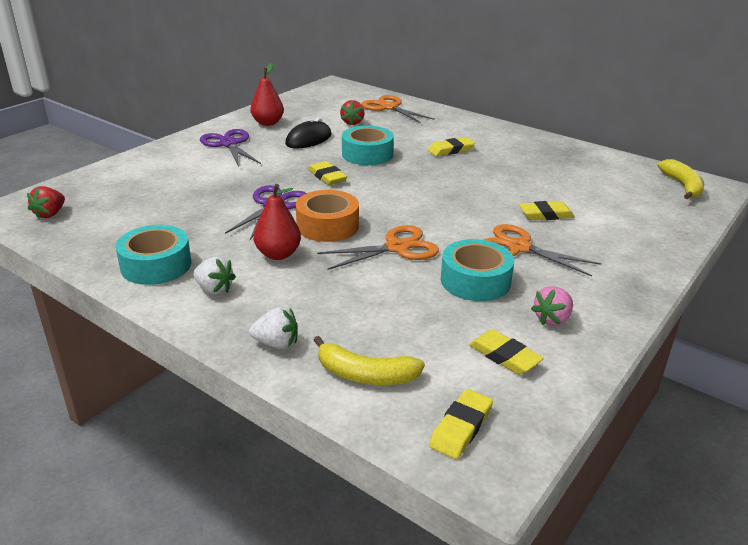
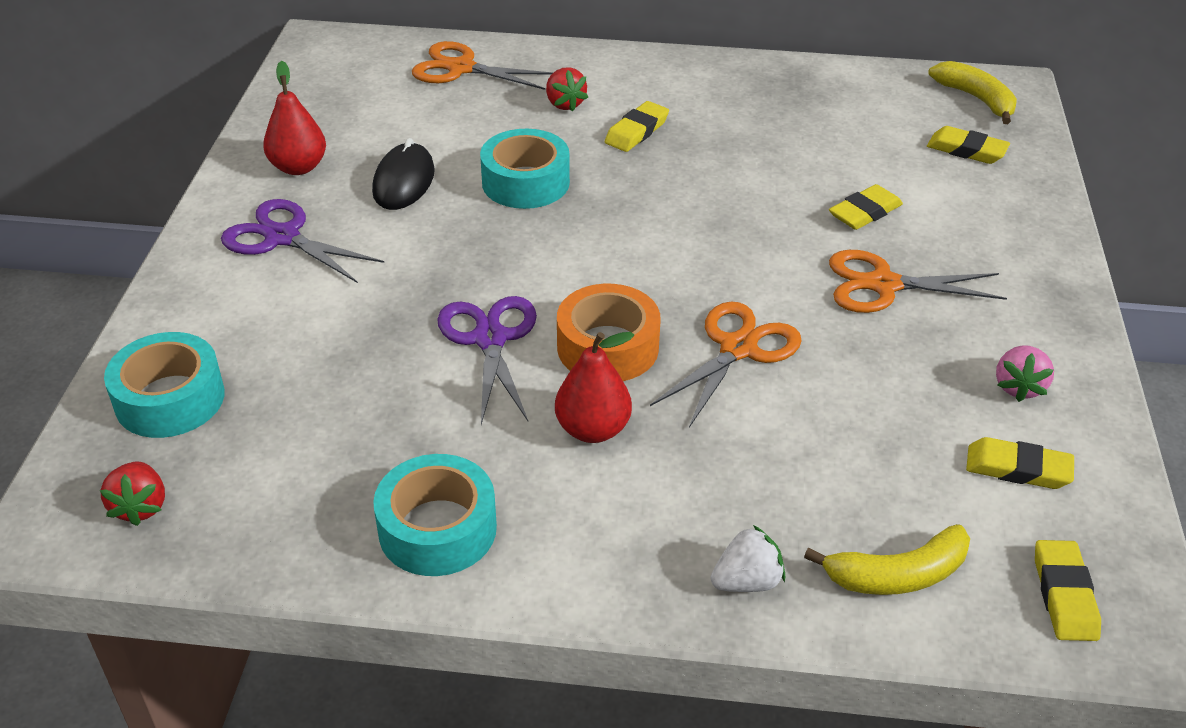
camera: 30 degrees left, 10 degrees up
white strawberry [193,257,236,294] -> none
yellow eraser [308,161,347,185] -> yellow eraser moved to [927,126,1010,164]
red strawberry [340,100,365,126] -> red strawberry moved to [546,67,588,112]
turquoise tape [441,239,514,301] -> turquoise tape moved to [104,332,225,438]

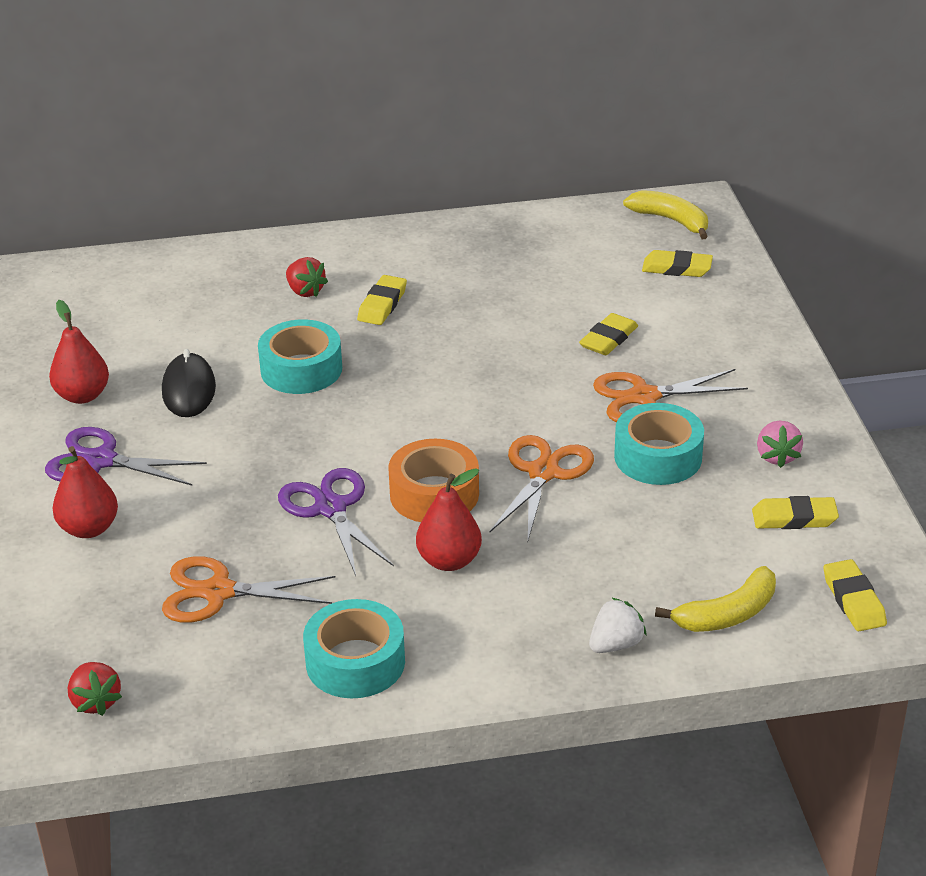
camera: 15 degrees left, 5 degrees down
turquoise tape [104,332,225,438] -> turquoise tape moved to [614,403,704,485]
orange scissors [412,41,553,90] -> orange scissors moved to [162,556,335,623]
none -> red pear [53,446,118,538]

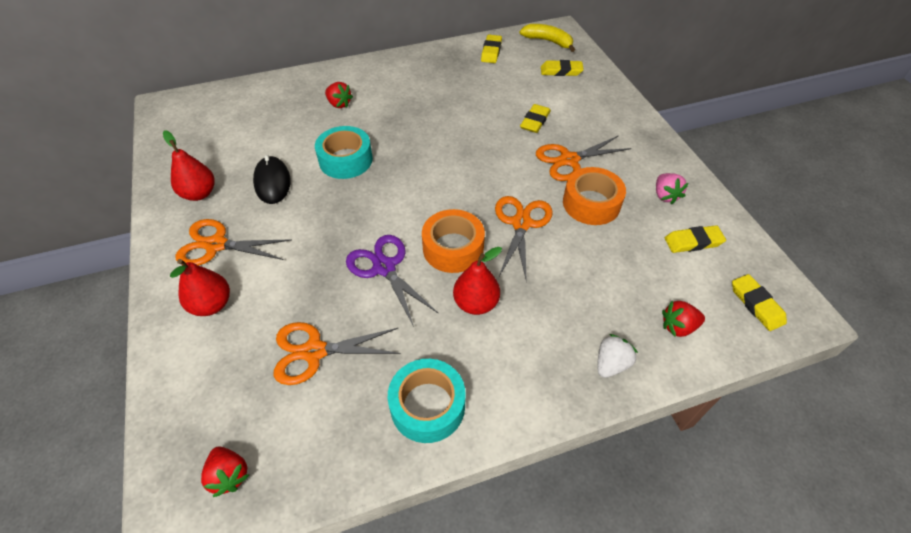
camera: 10 degrees left, 15 degrees up
purple scissors [45,427,207,486] -> orange scissors [175,219,292,266]
yellow eraser [357,275,407,325] -> yellow eraser moved to [481,35,502,63]
turquoise tape [614,403,704,485] -> orange tape [563,167,626,225]
yellow banana [655,566,776,632] -> red strawberry [662,301,705,337]

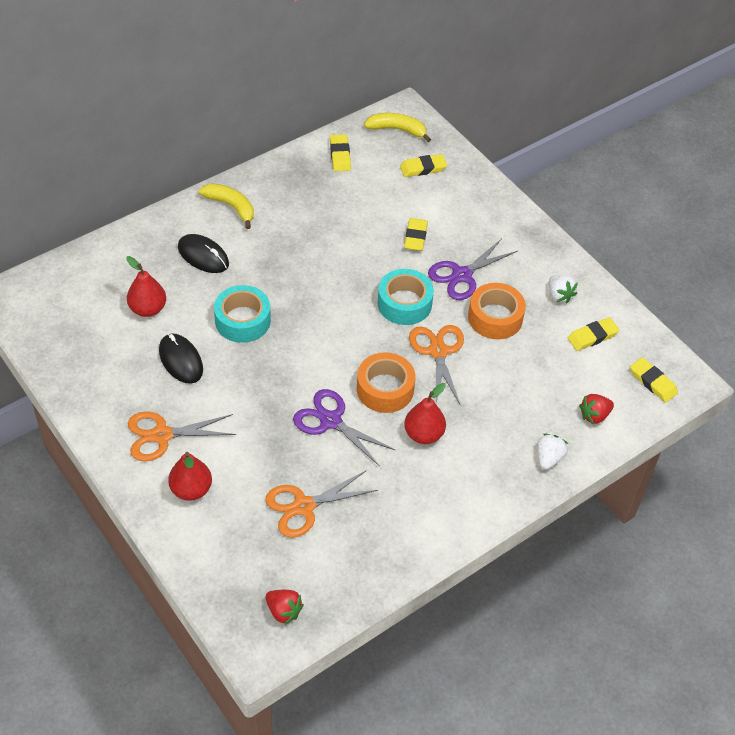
camera: 20 degrees left, 0 degrees up
red pear [163,130,215,201] -> red pear moved to [126,256,166,317]
red strawberry [325,82,353,108] -> black mouse [178,234,229,273]
turquoise tape [388,359,466,443] -> turquoise tape moved to [378,269,434,325]
orange scissors [536,136,632,181] -> purple scissors [428,239,518,300]
pink strawberry [656,173,689,204] -> white strawberry [549,275,578,303]
none -> yellow banana [198,183,254,229]

